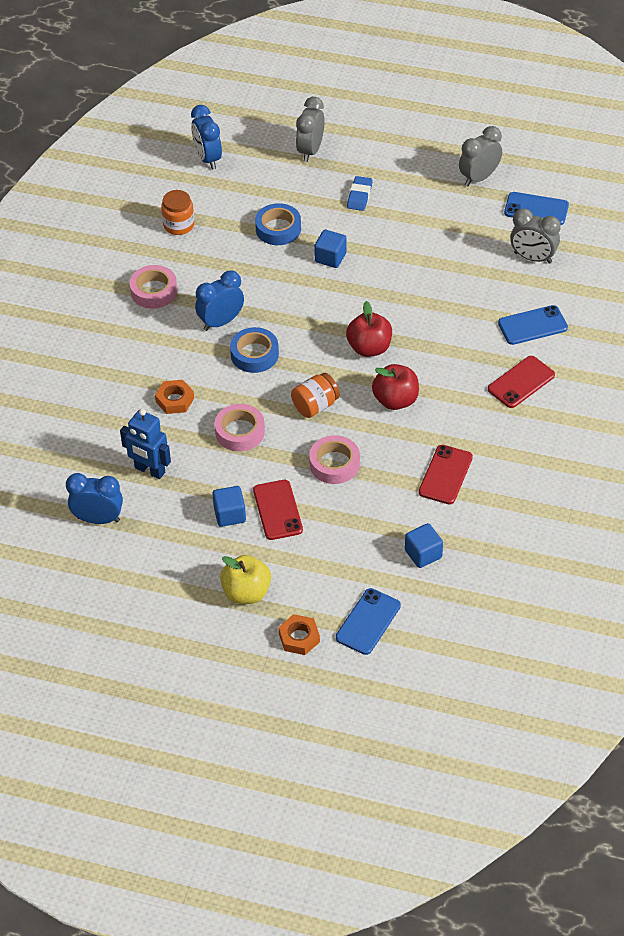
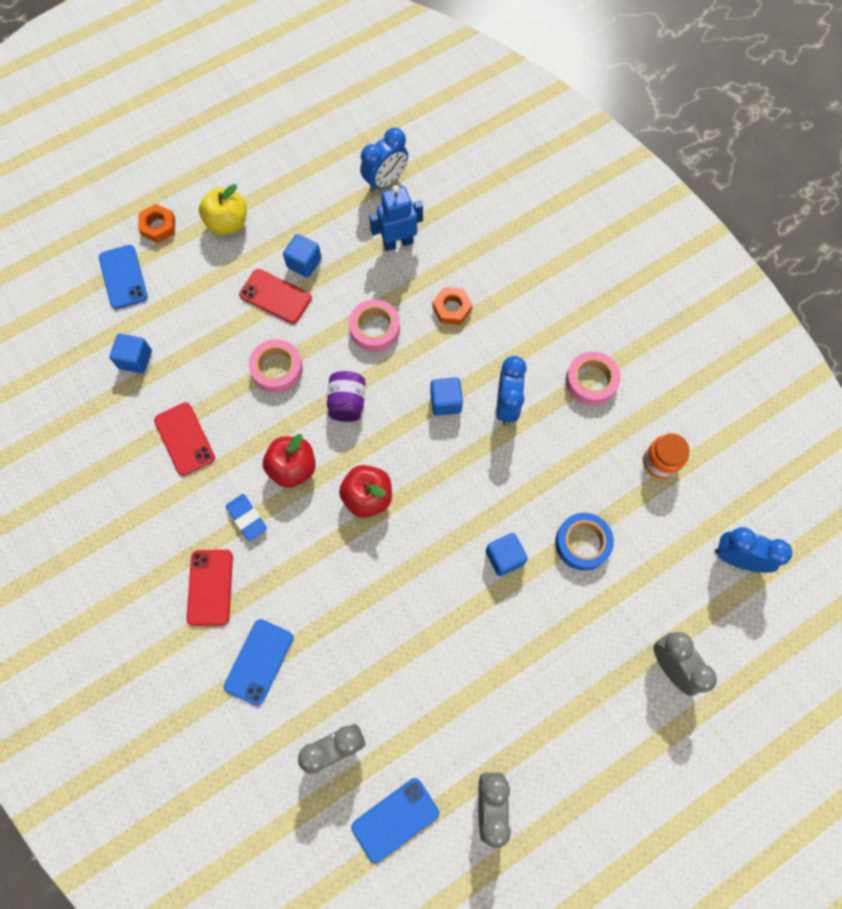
camera: 130 degrees right, 20 degrees up
blue tape [230,327,279,373] -> blue cube [430,377,463,416]
orange jar [291,373,340,418] -> purple jar [327,371,366,422]
blue eraser [347,176,373,211] -> blue eraser moved to [226,494,267,541]

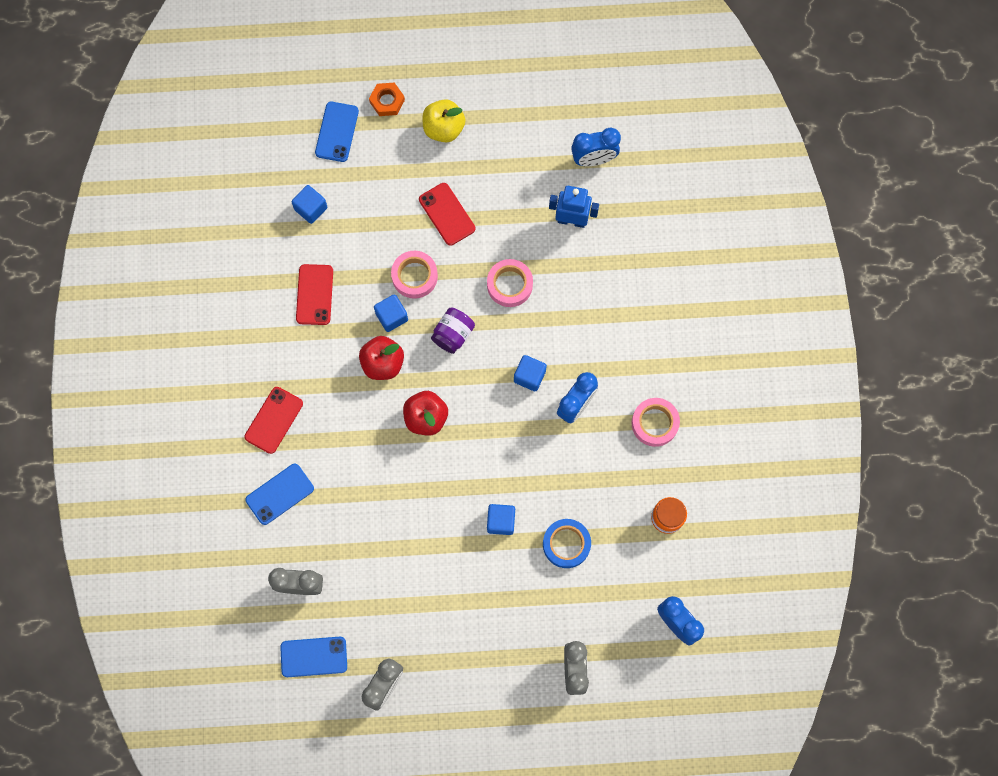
camera: 30 degrees right, 5 degrees up
blue eraser [226,494,267,541] -> none
blue cube [283,234,322,277] -> blue cube moved to [374,294,408,332]
orange nut [432,287,472,325] -> none

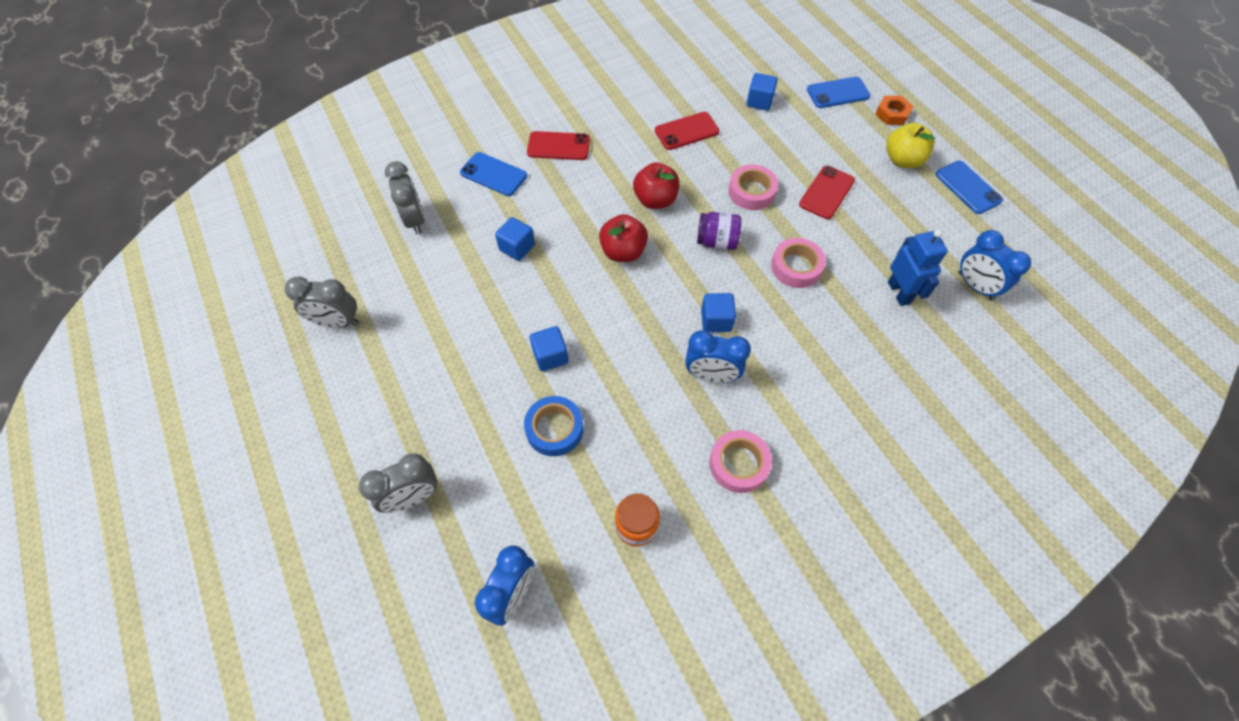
camera: 65 degrees right, 15 degrees down
blue phone [280,637,347,677] -> blue phone moved to [936,161,1003,214]
blue cube [374,294,408,332] -> blue cube moved to [495,217,535,261]

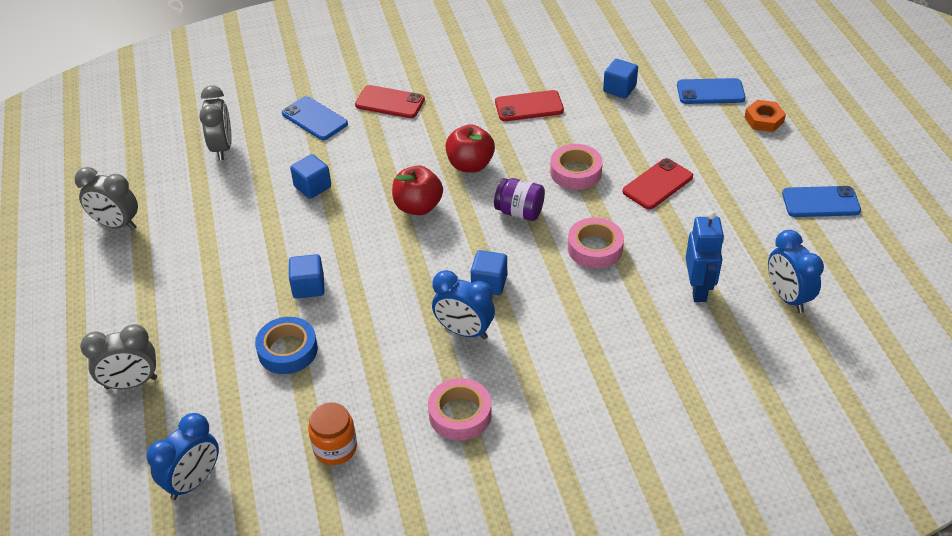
camera: 15 degrees right, 15 degrees down
yellow apple [886,123,935,168] -> none
blue phone [936,161,1003,214] -> blue phone turned 75 degrees counterclockwise [782,186,861,217]

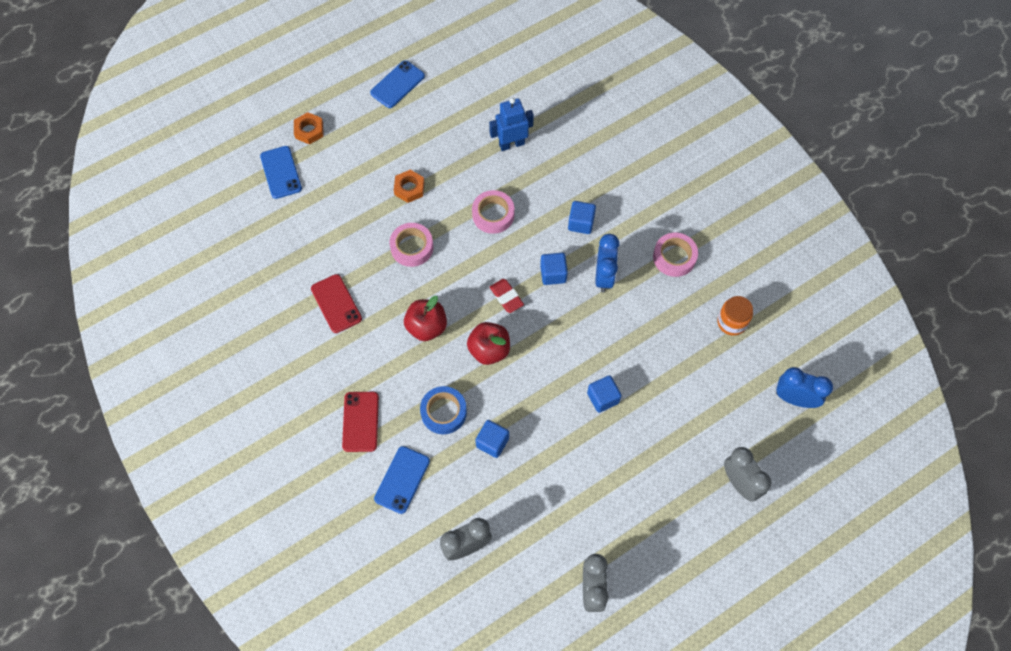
camera: 110 degrees left, 20 degrees up
blue tape [255,317,318,374] -> blue tape moved to [420,386,467,434]
purple jar [494,178,545,221] -> none
blue cube [603,59,638,98] -> blue cube moved to [568,201,596,234]
red phone [622,158,693,210] -> orange nut [394,170,425,203]
blue clock [768,230,824,313] -> none
blue phone [782,186,861,217] -> blue phone turned 60 degrees clockwise [370,60,425,108]
none -> red eraser [490,279,524,313]

